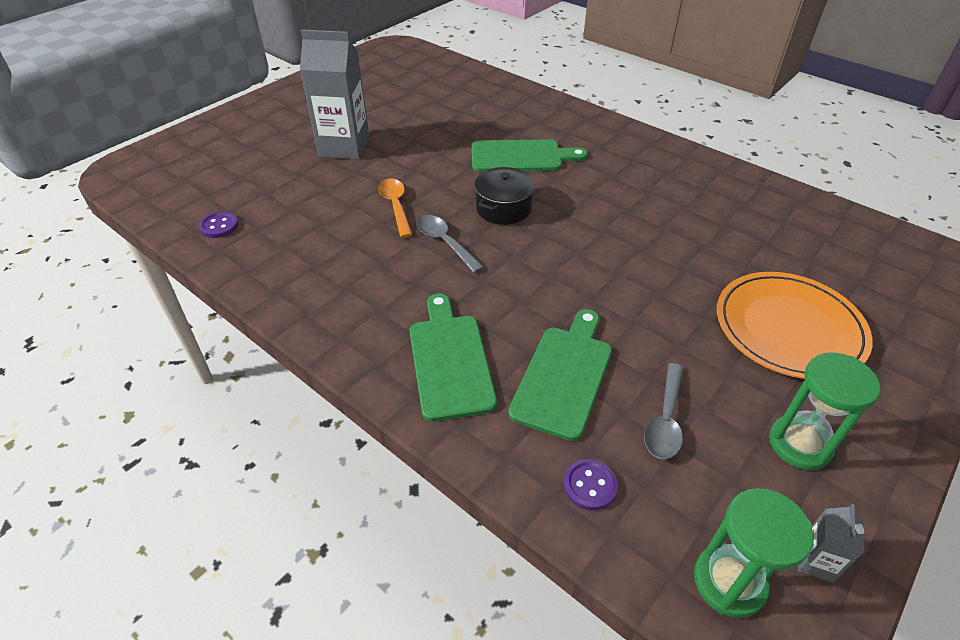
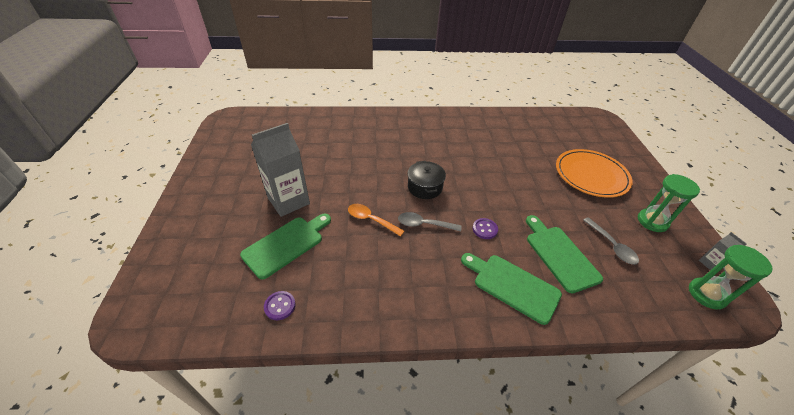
camera: 45 degrees left, 0 degrees up
green cutting board [471,139,588,172] -> green cutting board moved to [240,214,331,279]
purple button [563,459,618,511] -> purple button moved to [473,218,498,239]

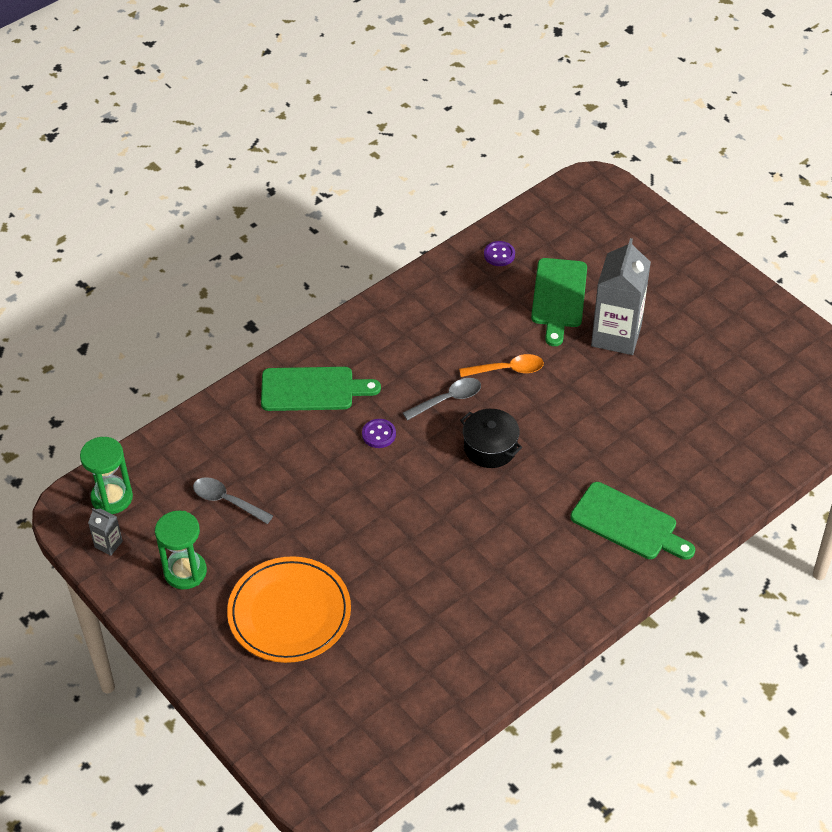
camera: 145 degrees right, 5 degrees up
green cutting board [526,215,603,293] -> green cutting board moved to [570,482,695,560]

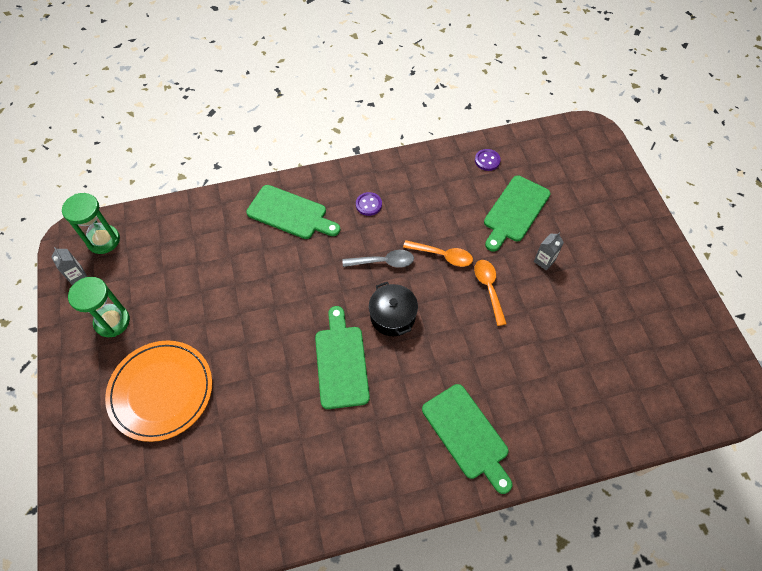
camera: 25 degrees right, 10 degrees up
grey spoon [193,477,273,524] -> none
purple button [362,419,396,448] -> purple button moved to [356,192,382,216]
grey carton [591,238,651,355] -> grey carton [534,232,564,271], size x0.43
none -> green cutting board [315,306,370,409]
none -> orange spoon [474,260,507,326]

